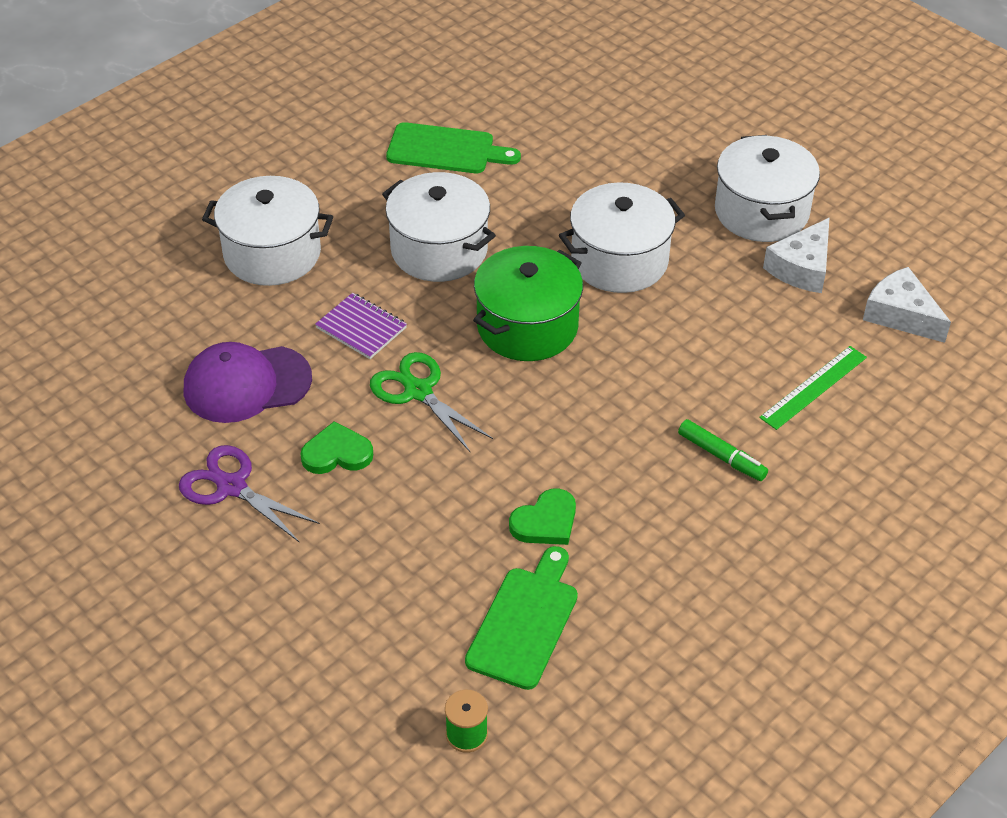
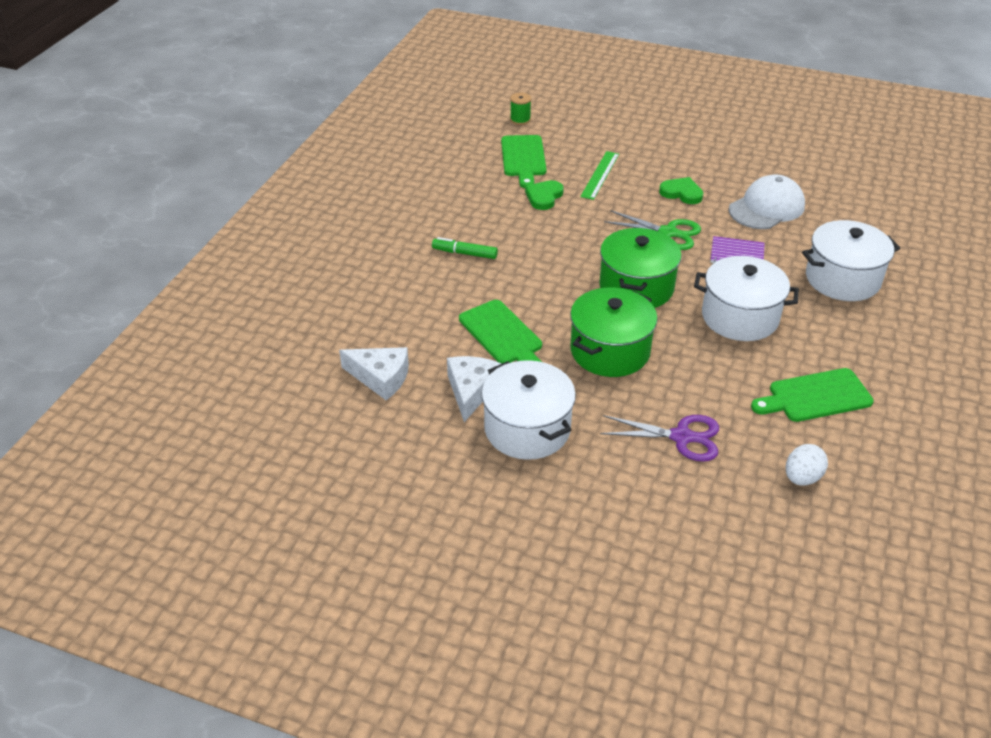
camera: 155 degrees right, 5 degrees down
purple scissors [179,445,320,543] -> purple scissors moved to [600,415,719,462]
purple cap [184,342,312,423] -> white cap [729,175,805,229]
green heart [300,421,373,474] -> green heart turned 120 degrees counterclockwise [659,177,703,204]
white pot [559,182,685,293] -> green pot [570,287,657,377]
green ruler [759,346,867,430] -> green ruler moved to [580,151,619,200]
none -> green cutting board [459,300,542,364]
none -> white egg [786,444,828,485]

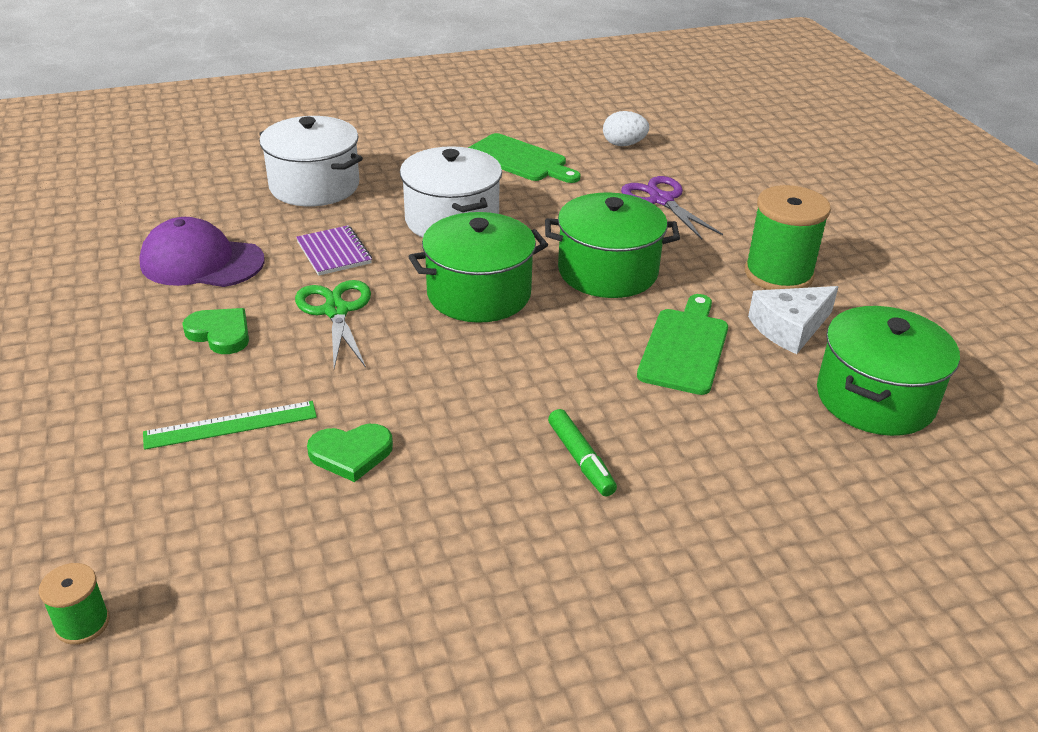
camera: 130 degrees left, 5 degrees down
white cheese [339,347,409,400] -> green pot [817,306,960,436]
white pot [482,360,576,460] -> green spool [745,185,831,290]
green cutting board [501,135,546,188] -> none
green heart [659,177,703,204] -> green heart turned 135 degrees clockwise [182,308,249,354]
white cap [729,175,805,229] -> purple cap [139,217,265,287]

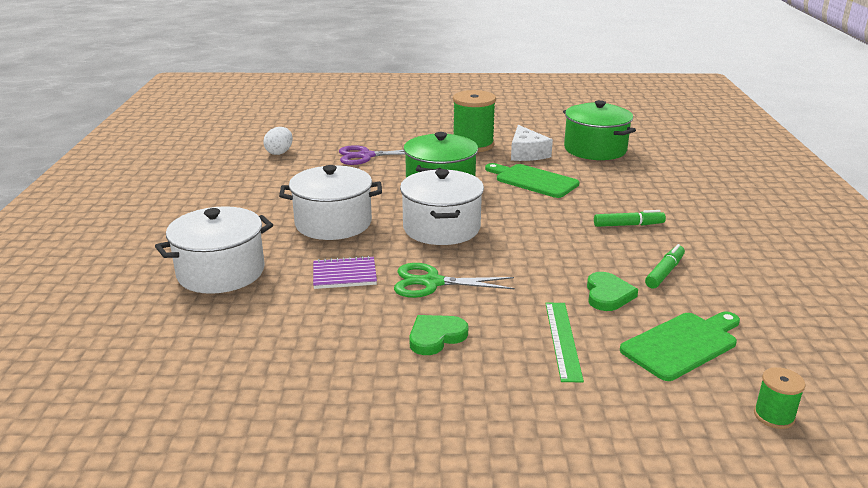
camera: 70 degrees left, 10 degrees down
purple cap [139,217,265,287] -> none
green pot [408,212,548,323] -> white pot [400,169,484,245]
green cutting board [468,133,580,183] -> green cutting board moved to [620,312,740,381]
none -> green marker [645,244,685,289]

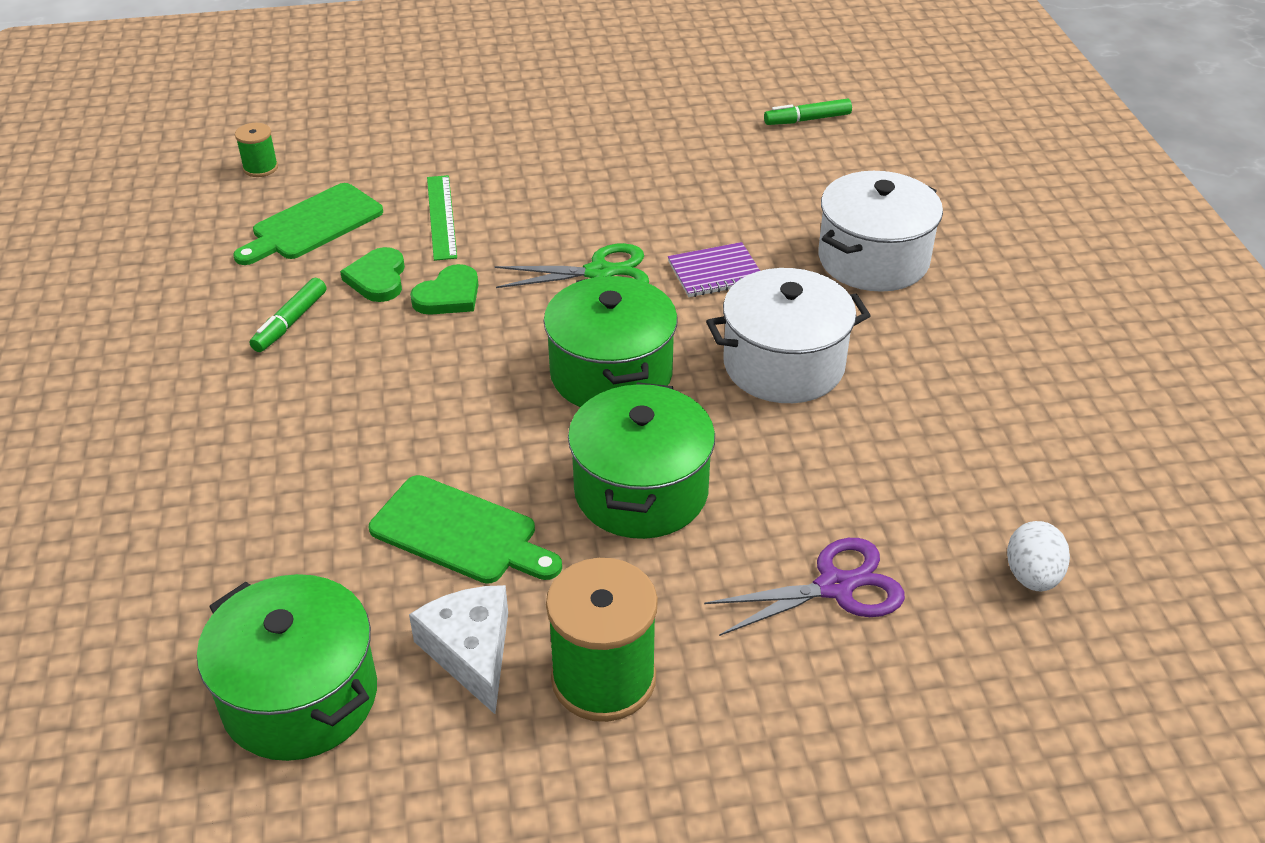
camera: 170 degrees right, 15 degrees up
white pot [400,169,484,245] -> green pot [544,276,678,407]
green heart [409,315,468,355] -> green heart moved to [410,264,478,315]
green marker [594,210,666,227] -> green marker moved to [764,98,852,125]

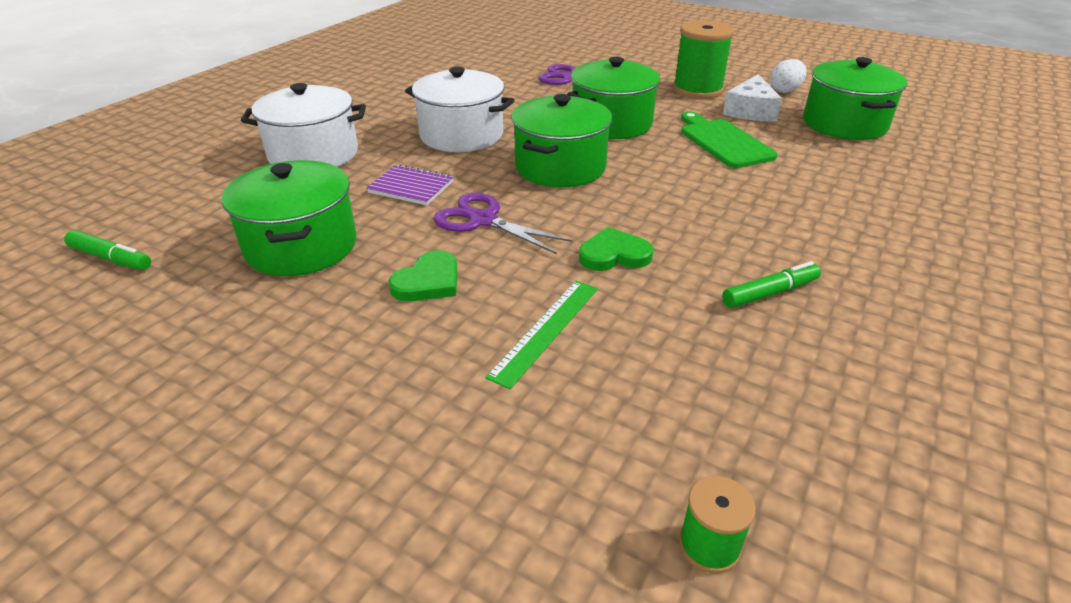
camera: 140 degrees left, 5 degrees down
green cutting board [233,183,383,265] -> none
green heart [340,247,405,302] -> green heart moved to [388,250,457,302]
green scissors [495,243,649,288] -> purple scissors [433,193,573,254]
white egg [1007,521,1070,591] -> white egg moved to [770,59,807,93]
none -> green pot [222,160,357,276]

